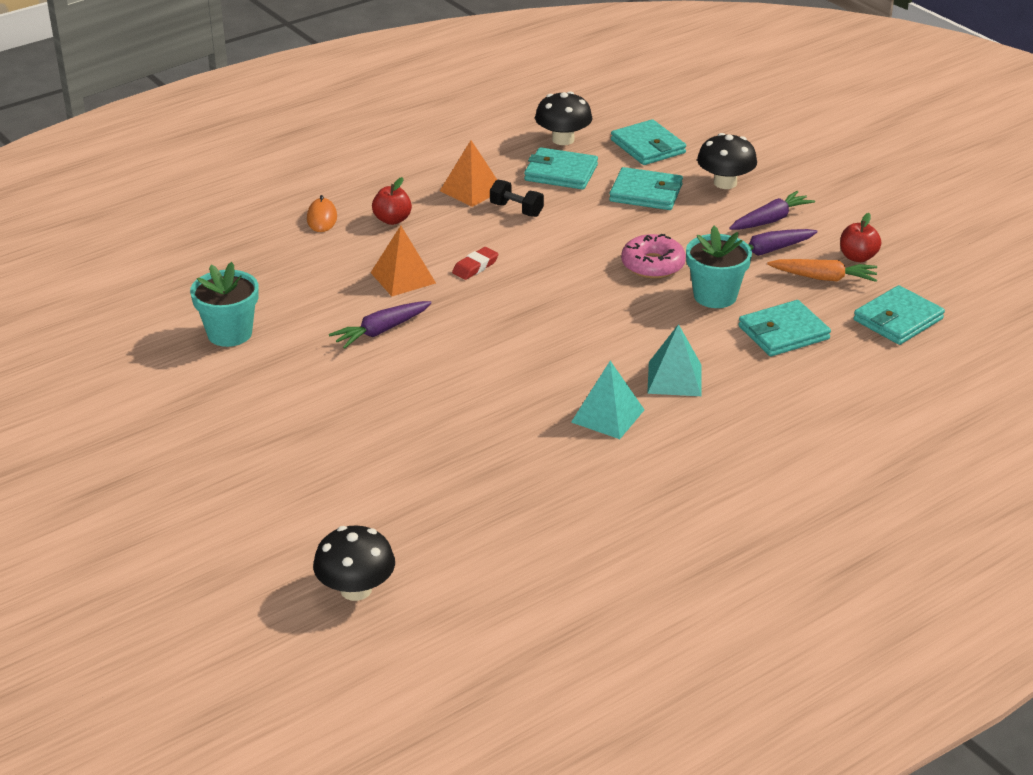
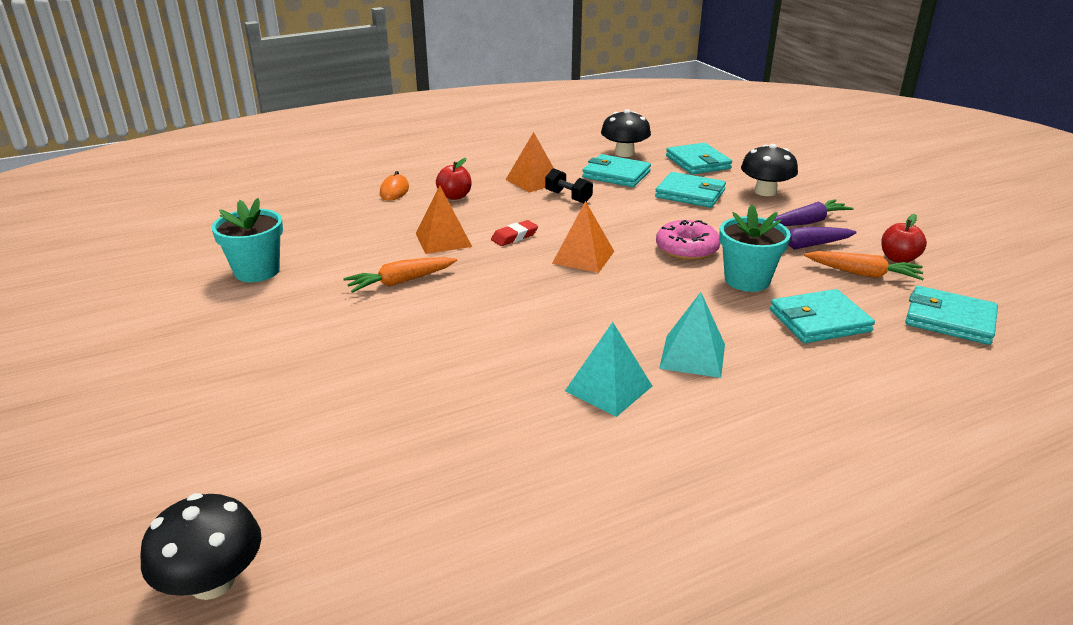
camera: 10 degrees right, 5 degrees down
purple carrot [329,301,432,349] -> orange carrot [343,257,457,293]
turquoise wallet [853,285,945,345] -> turquoise wallet turned 60 degrees clockwise [905,286,998,345]
none -> orange pyramid [552,201,614,273]

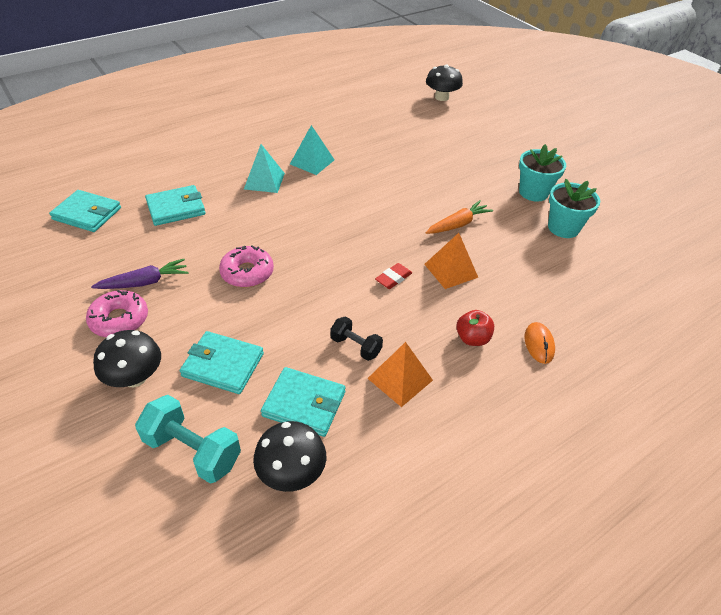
camera: 170 degrees right, 15 degrees up
orange pyramid [552,201,614,273] -> none
turquoise wallet [666,143,732,174] -> turquoise dumbbell [135,395,241,484]
turquoise flower pot [719,205,791,292] -> turquoise flower pot moved to [519,144,566,202]
purple carrot [774,199,854,226] -> pink donut [86,290,148,337]
orange carrot [804,251,924,280] -> none
red apple [882,214,927,263] -> none

